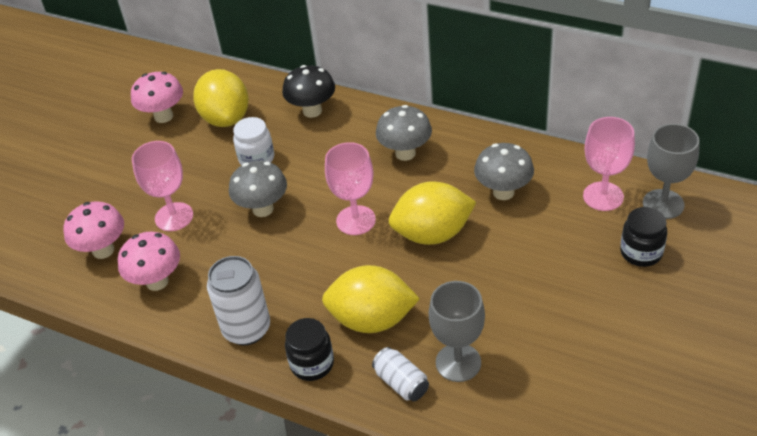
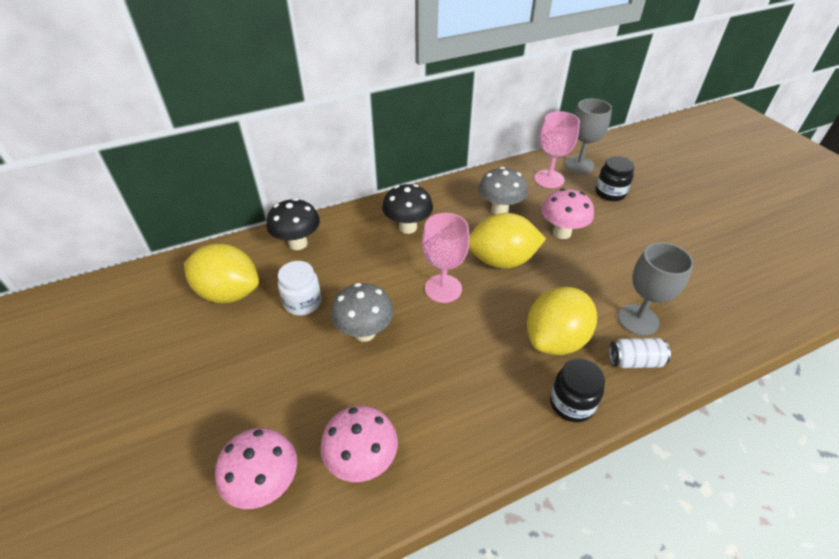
camera: 55 degrees left, 0 degrees up
pink mushroom [131,72,183,123] -> pink mushroom moved to [541,188,594,239]
pink goblet [132,141,193,231] -> none
white can [207,256,270,345] -> none
grey mushroom [376,105,432,161] -> black mushroom [382,184,433,234]
yellow lemon [389,182,476,245] -> yellow lemon turned 60 degrees clockwise [469,213,546,269]

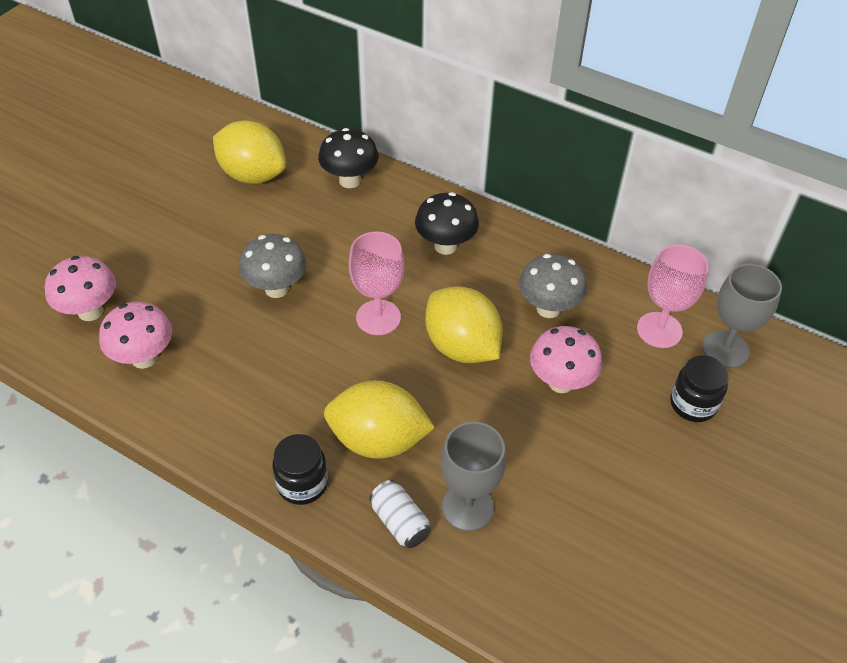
camera: 55 degrees right, 5 degrees up
yellow lemon [184,244,259,303] -> yellow lemon turned 45 degrees counterclockwise [213,120,286,184]
white jar [278,261,322,316] -> none

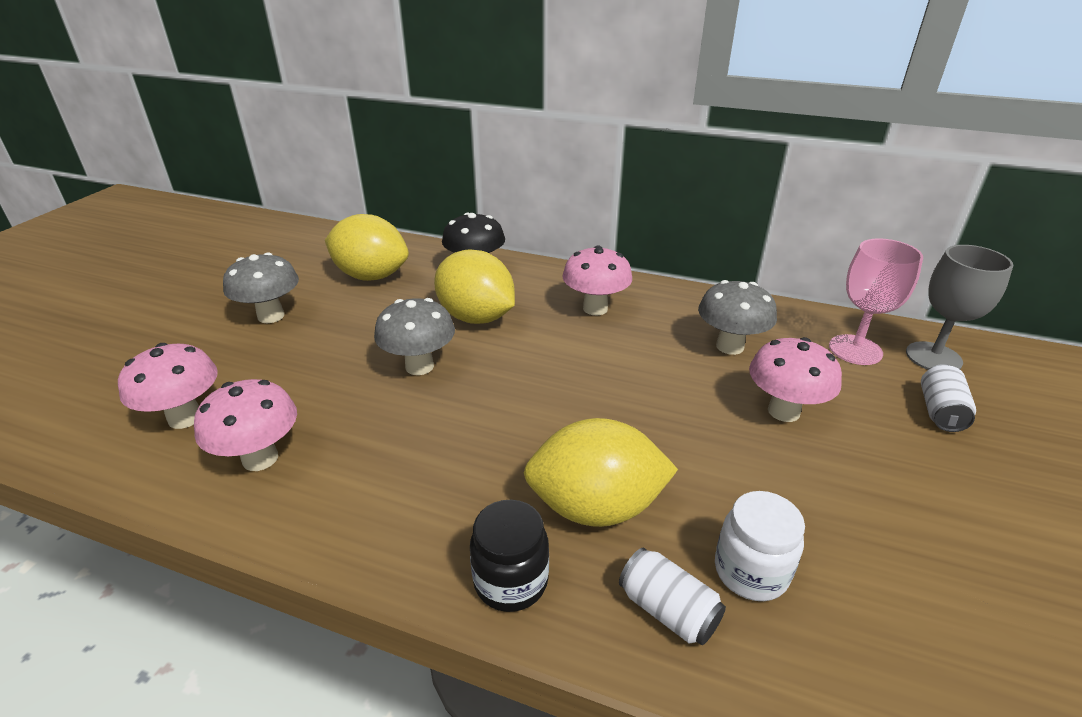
camera: 10 degrees left, 15 degrees down
pink goblet [349,232,404,335] -> none
black mushroom [415,192,479,255] -> pink mushroom [562,246,632,315]
yellow lemon [425,286,503,363] -> yellow lemon moved to [434,249,515,324]
grey goblet [440,422,506,531] -> white jar [715,491,805,601]
black jar [670,355,729,422] -> white can [921,364,976,432]
none -> grey mushroom [223,252,299,323]

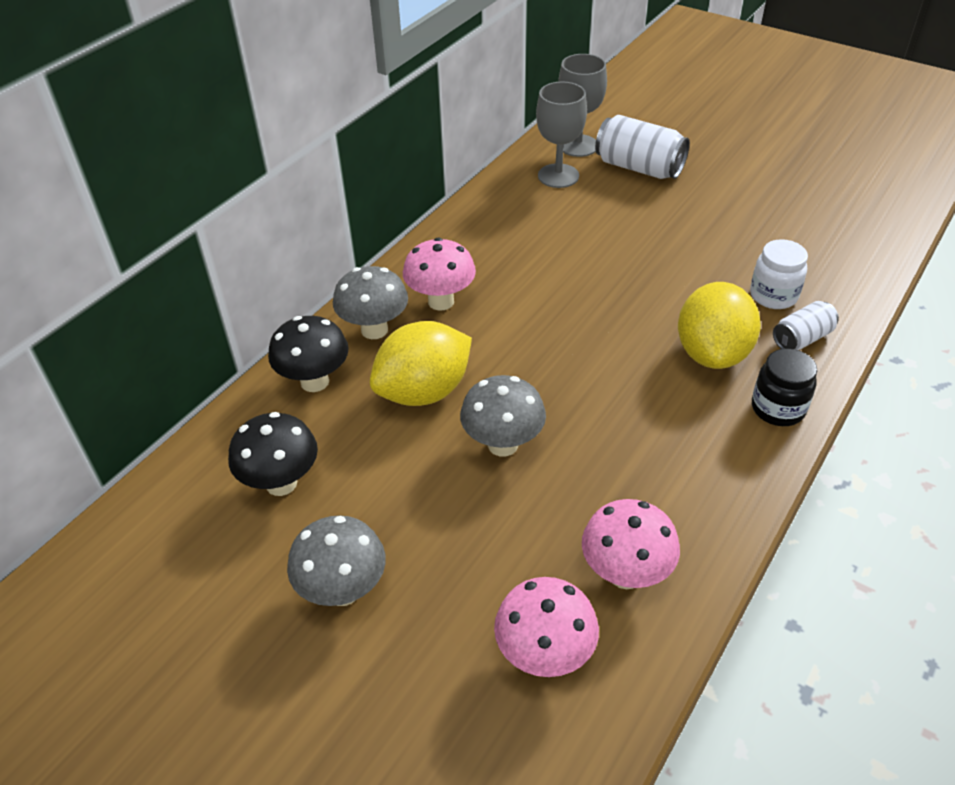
camera: 75 degrees left, 10 degrees up
yellow lemon [325,214,409,281] -> black mushroom [228,412,318,496]
grey mushroom [698,280,777,355] -> grey mushroom moved to [333,266,408,339]
pink mushroom [749,337,842,422] -> none
pink goblet [829,238,923,365] -> grey goblet [536,82,587,188]
white can [921,364,976,432] -> white can [595,115,690,179], size x1.69

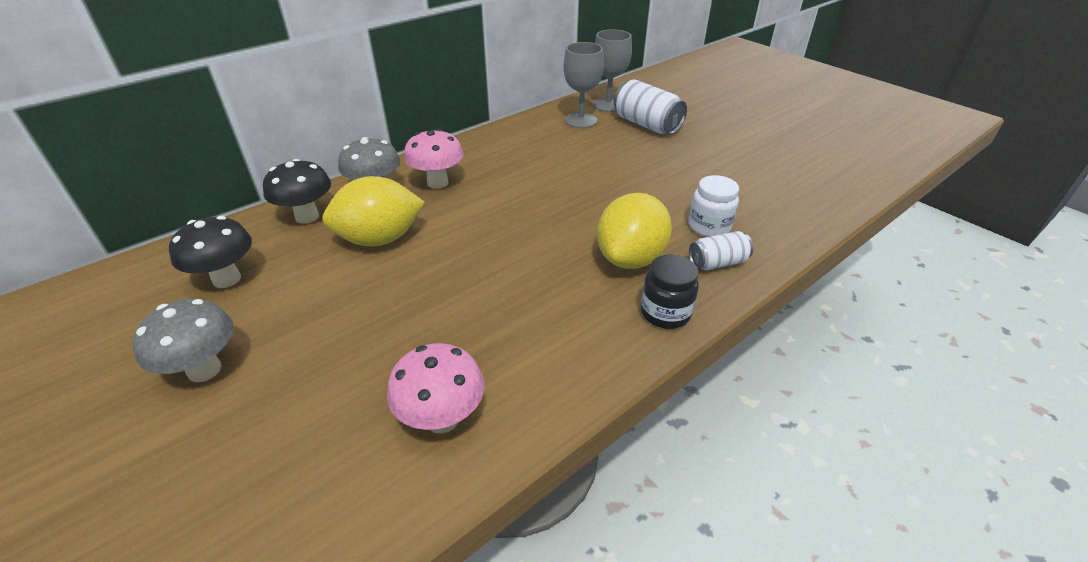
camera: 15 degrees right, 5 degrees down
grey mushroom [460,375,546,457] -> none
pink mushroom [494,577,599,677] -> none

